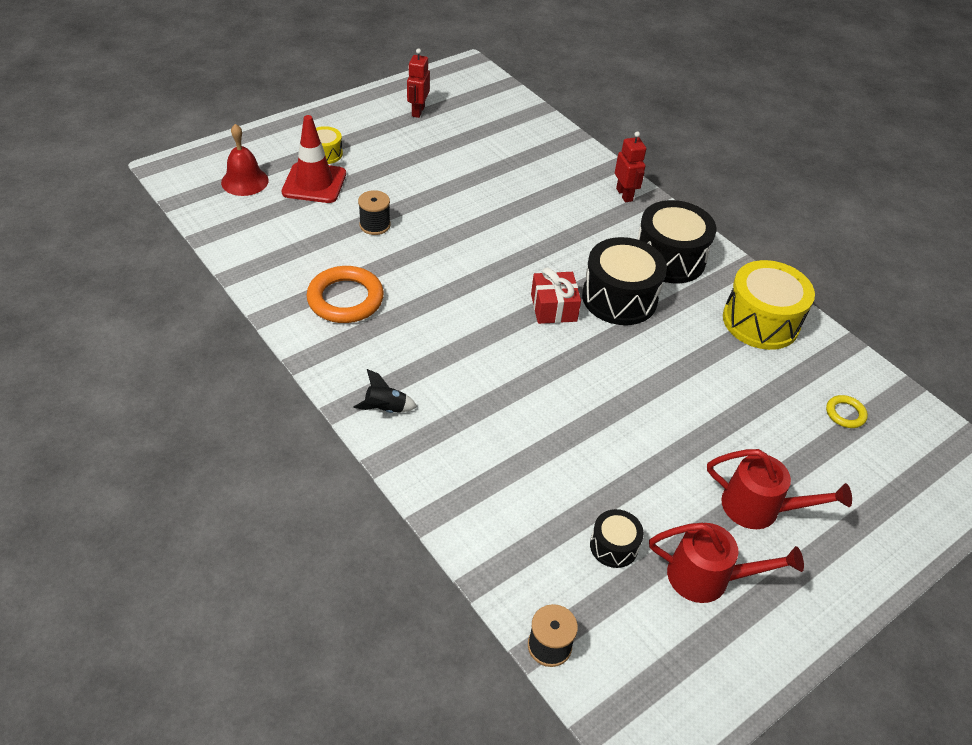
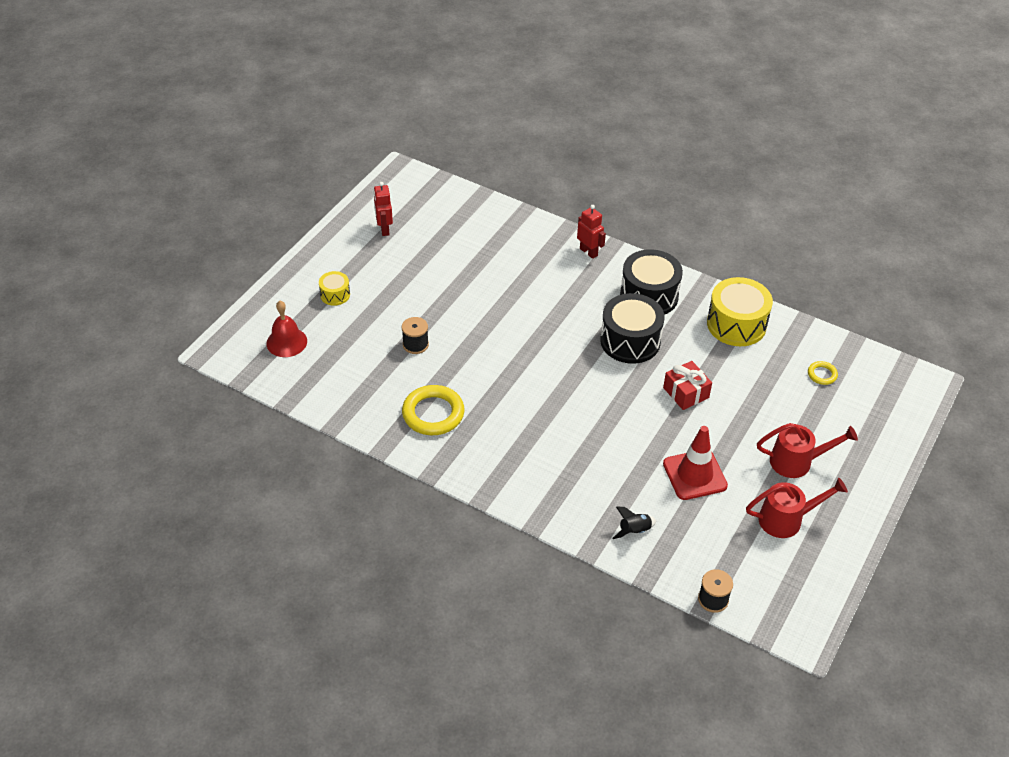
camera: 20 degrees left, 0 degrees up
red traffic cone [282,115,346,203] -> red traffic cone moved to [663,426,728,500]
orange ring [307,266,384,323] -> yellow ring [402,385,464,435]
black rocket [354,369,417,413] -> black rocket moved to [613,507,656,539]
red gift [531,267,581,324] -> red gift moved to [663,361,712,410]
black drum [590,509,644,568] -> none

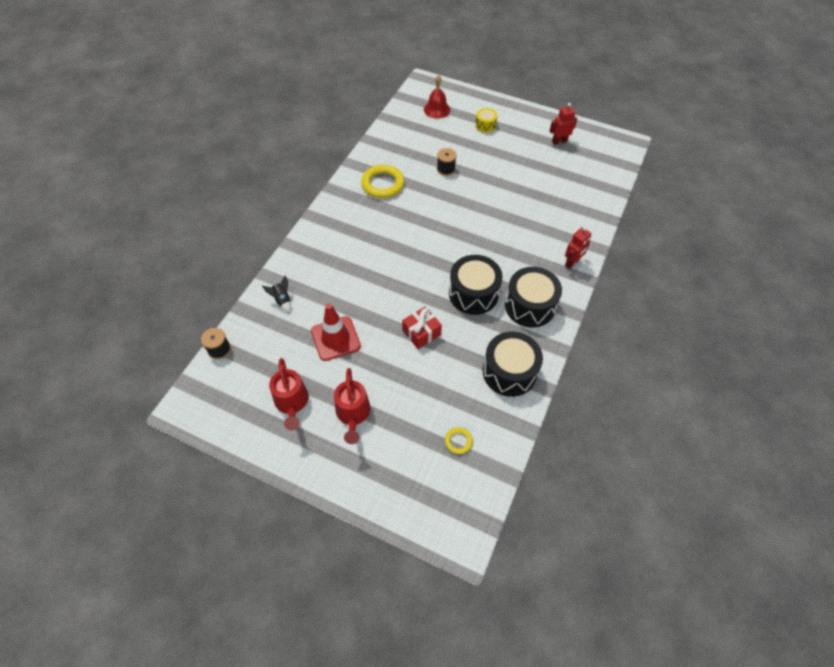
camera: 85 degrees right, 10 degrees up
yellow drum [707,277,773,346] -> black drum [483,332,543,397]

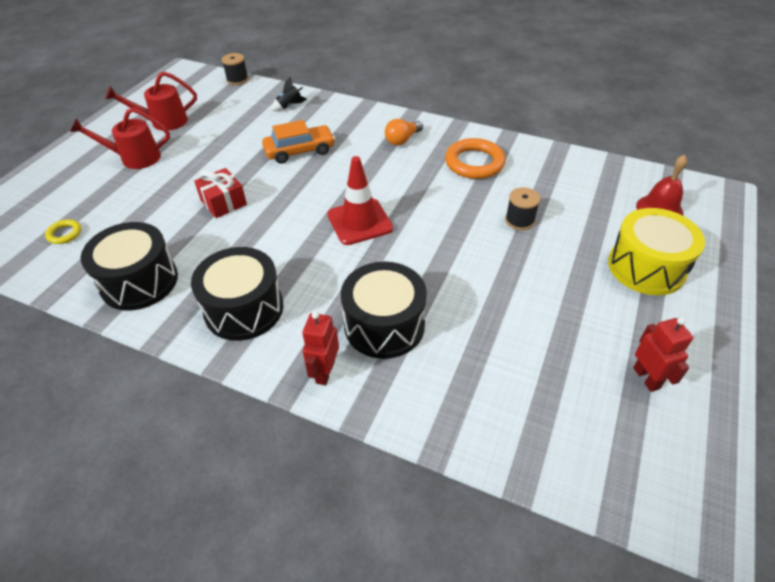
camera: 90 degrees right, 10 degrees down
red traffic cone [311,303,361,361] -> red traffic cone moved to [327,156,393,245]
yellow ring [361,165,405,198] -> orange ring [445,138,506,179]
black drum [449,255,503,315] -> black drum moved to [341,262,427,359]
yellow drum [475,108,498,133] -> yellow drum [608,208,705,295], size x1.97
red robot [565,227,591,269] -> red robot turned 60 degrees clockwise [302,311,339,385]
none -> orange car [262,120,335,164]
none -> orange light bulb [385,119,423,146]

